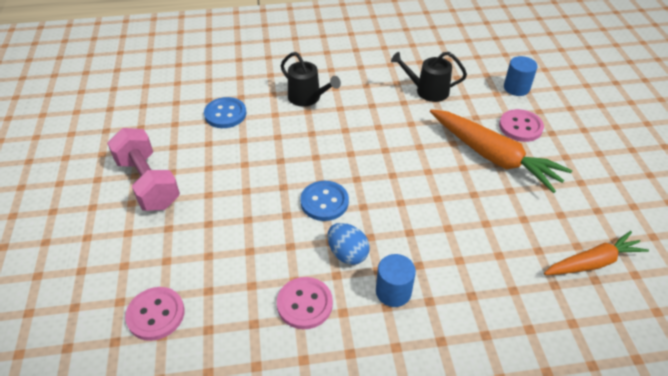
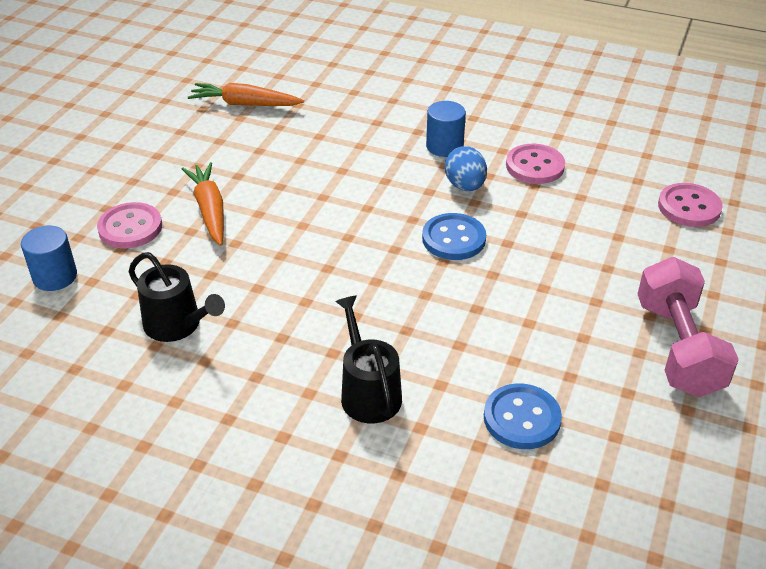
camera: 150 degrees left, 5 degrees down
orange carrot [430,109,572,193] -> orange carrot [182,162,224,246], size x0.63

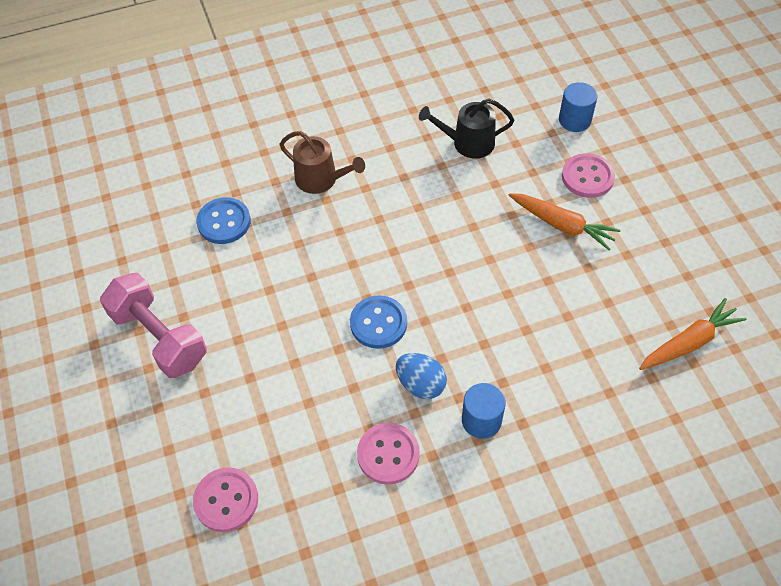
camera: 140 degrees right, 15 degrees up
black watering can [335,296,402,423] -> brown watering can [280,131,365,194]

